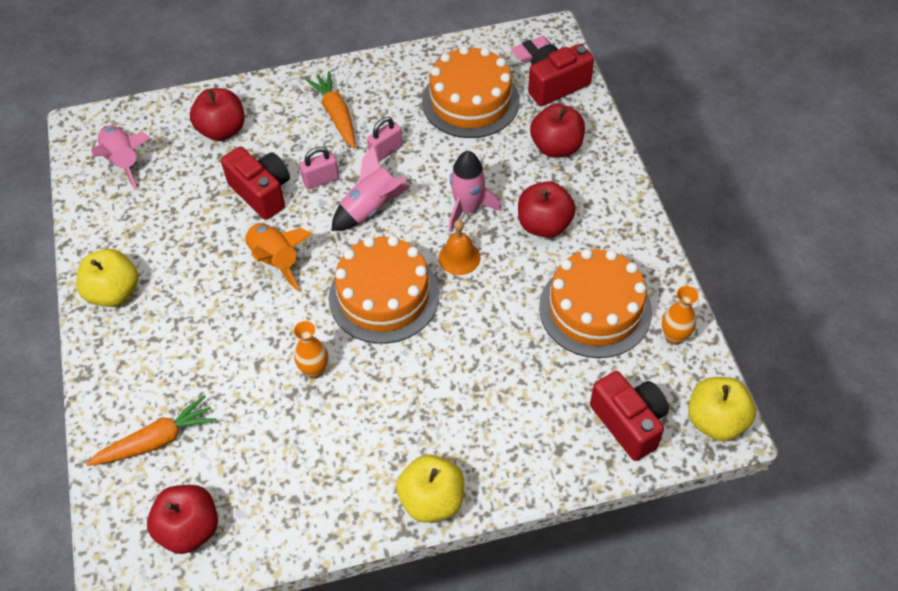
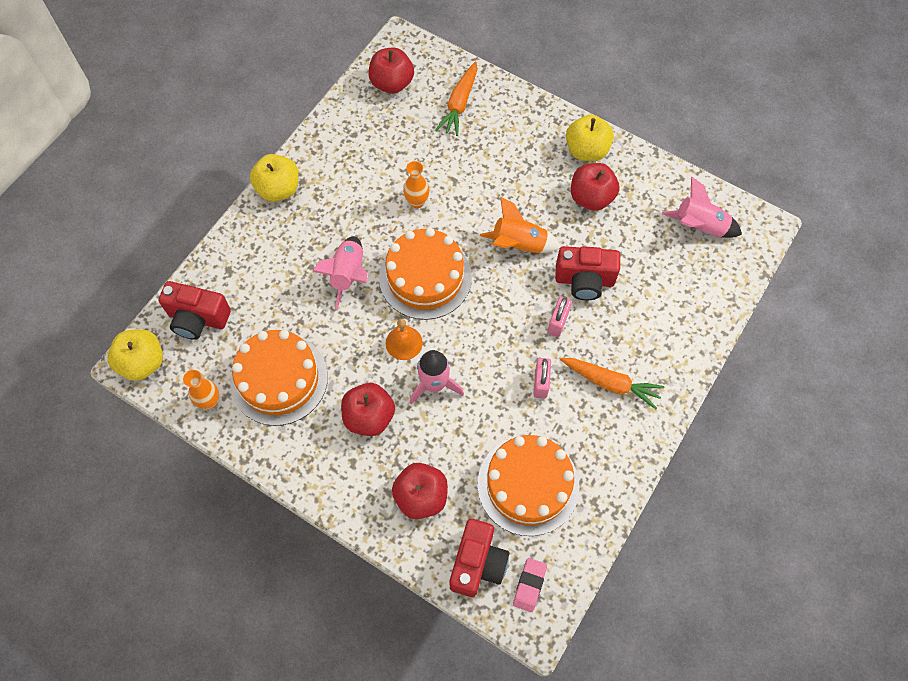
camera: 135 degrees right, 10 degrees up
red apple [190,88,245,141] -> red apple moved to [571,163,620,211]
pink rocket [331,145,411,231] -> pink rocket moved to [313,236,368,309]

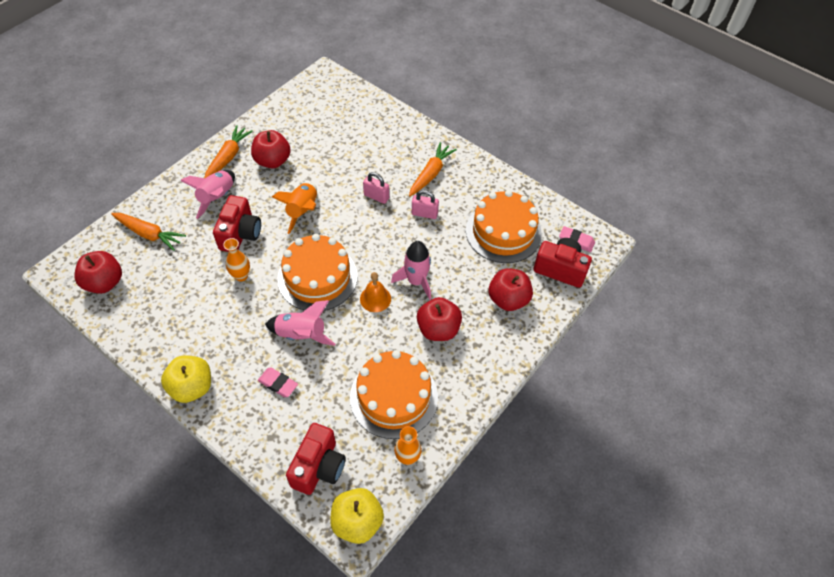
camera: 85 degrees left, 10 degrees down
red camera [555,246,620,300] -> red camera moved to [213,195,261,252]
yellow apple [566,115,614,161] -> orange carrot [204,125,253,178]
pink rocket [662,177,742,238] -> pink rocket moved to [180,170,235,219]
none -> pink eraser [258,367,298,397]

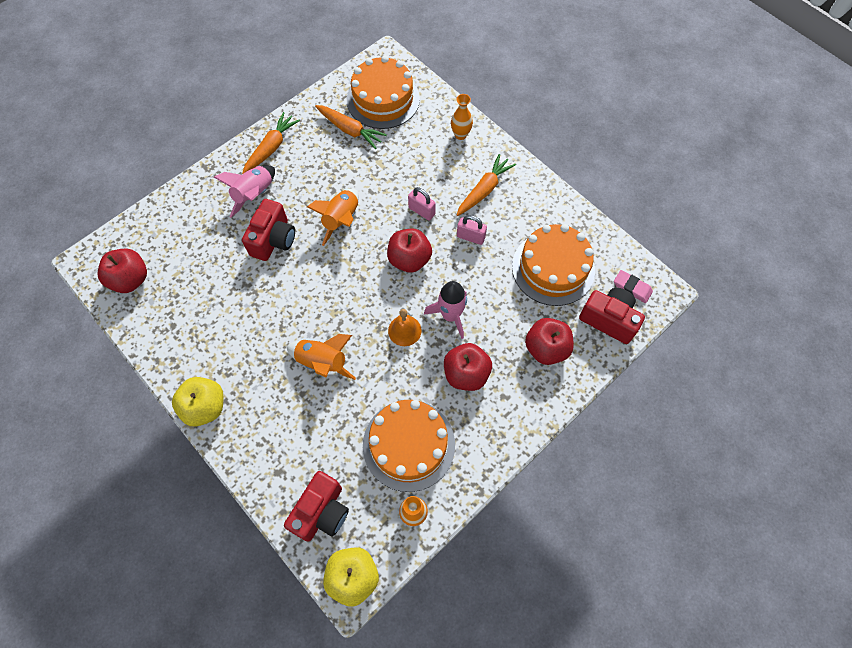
camera: 10 degrees right, 10 degrees up
orange carrot [111,213,186,251] -> orange carrot moved to [315,105,387,149]
orange vase [223,238,250,281] -> orange vase moved to [451,94,473,140]
red apple [251,130,291,169] -> red apple moved to [387,229,432,273]
pink eraser [258,367,298,397] -> none
pink rocket [265,300,335,346] -> orange rocket [286,334,356,380]
orange cake [277,234,358,311] -> orange cake moved to [347,56,420,129]

